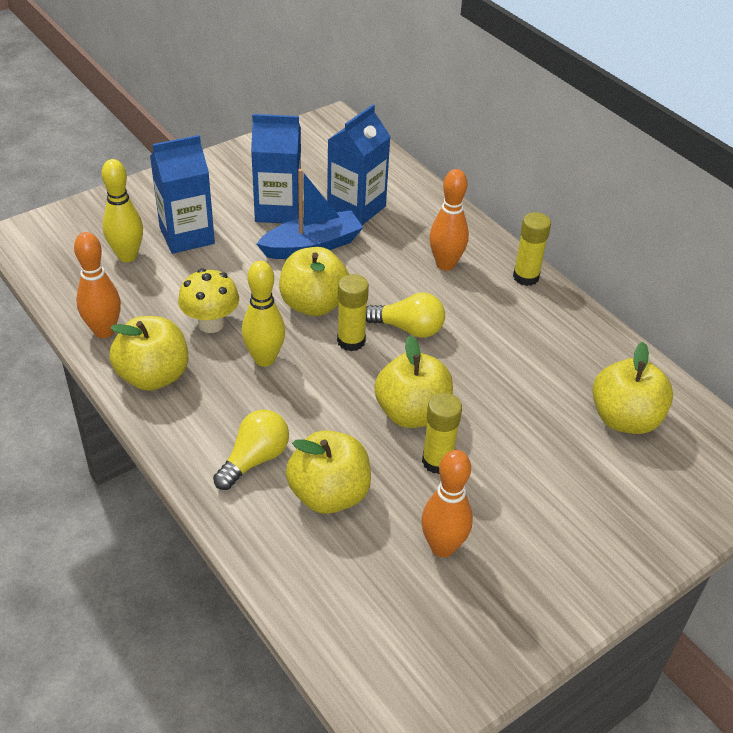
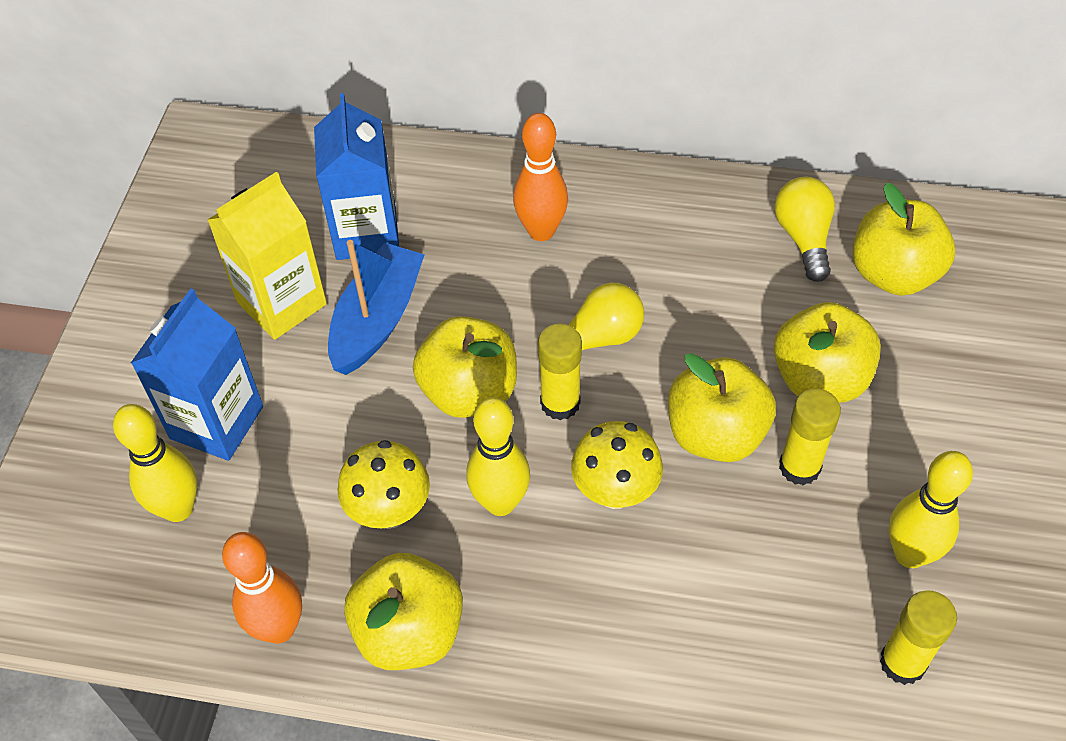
camera: 40 degrees left, 10 degrees up
yellow light bulb [213,410,289,490] -> yellow light bulb moved to [774,177,835,282]
blue carton [251,114,301,223] -> yellow carton [207,172,327,340]
yellow apple [286,430,371,514] -> yellow apple moved to [774,302,881,403]
orange bowling pin [421,450,473,557] -> yellow bowling pin [889,451,973,568]
yellow glue stick [513,212,551,286] -> yellow glue stick moved to [880,590,957,685]
none -> yellow mushroom [571,421,663,509]

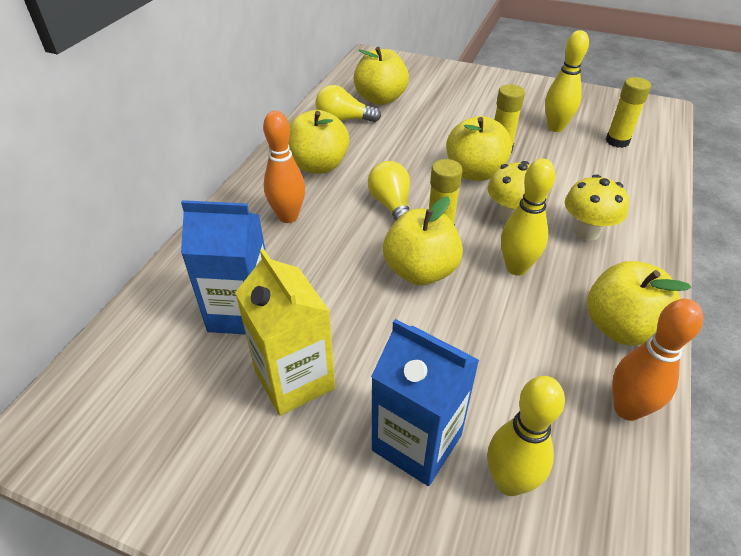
camera: 80 degrees left, 10 degrees down
blue boat [328,240,425,375] -> none
yellow mushroom [338,440,430,529] -> yellow mushroom moved to [565,174,629,241]
yellow apple [774,302,881,403] -> yellow apple moved to [288,110,349,174]

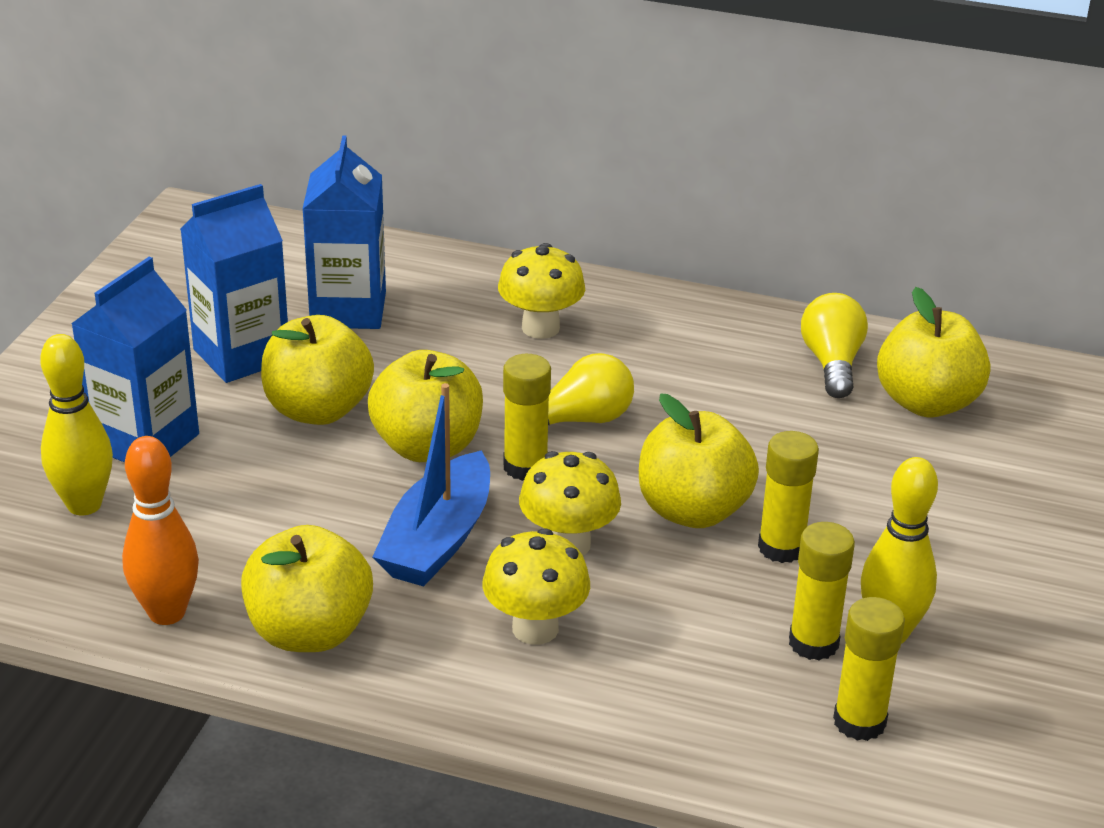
camera: 85 degrees right, 10 degrees down
yellow carton [235,249,335,416] -> blue carton [180,184,288,383]
orange bowling pin [263,111,305,223] -> yellow mushroom [498,243,585,339]
yellow apple [288,110,349,174] -> yellow apple moved to [261,315,374,425]
yellow bowling pin [501,158,556,276] -> blue boat [372,383,490,586]
none -> yellow glue stick [789,522,855,660]

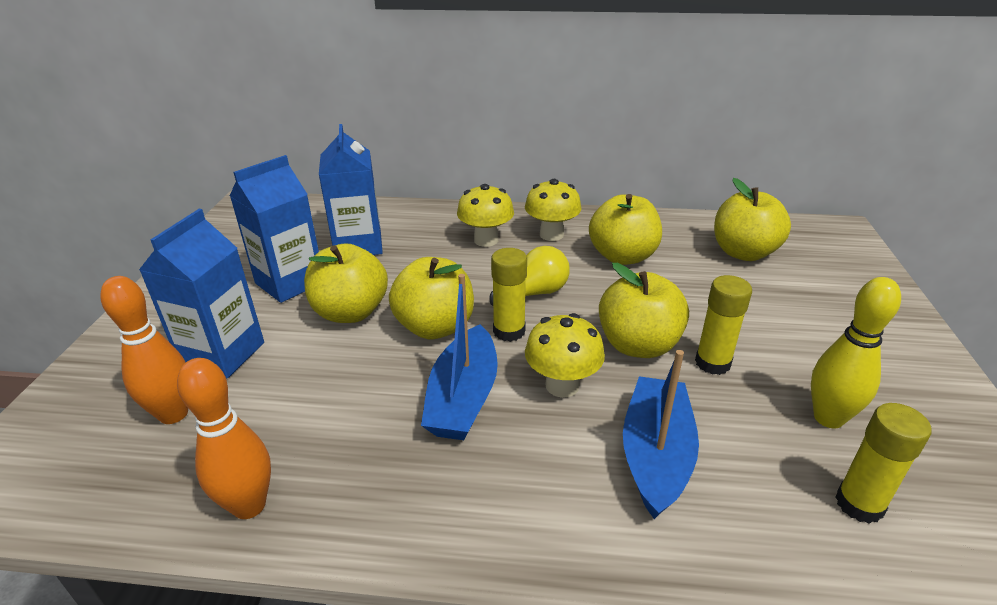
camera: 10 degrees left, 0 degrees up
yellow bowling pin [40,334,113,515] -> orange bowling pin [100,276,188,424]
yellow apple [241,525,373,652] -> yellow apple moved to [589,194,662,265]
yellow mushroom [482,528,590,645] -> yellow mushroom moved to [525,179,581,241]
yellow glue stick [789,522,855,660] -> none
yellow light bulb [801,293,868,398] -> none
none -> blue boat [623,350,699,519]

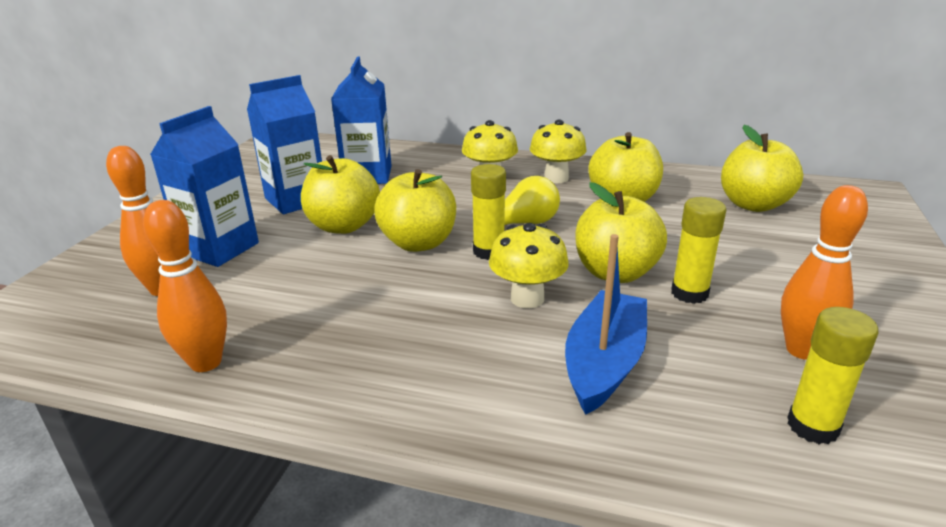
camera: 10 degrees right, 5 degrees down
blue boat [421,274,498,440] -> none
yellow bowling pin [811,277,901,428] -> orange bowling pin [781,185,868,360]

